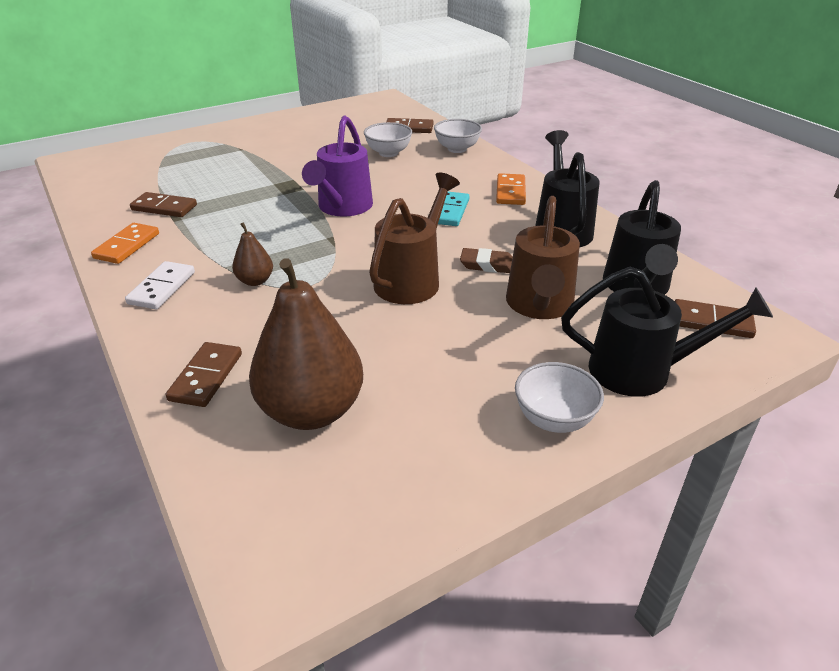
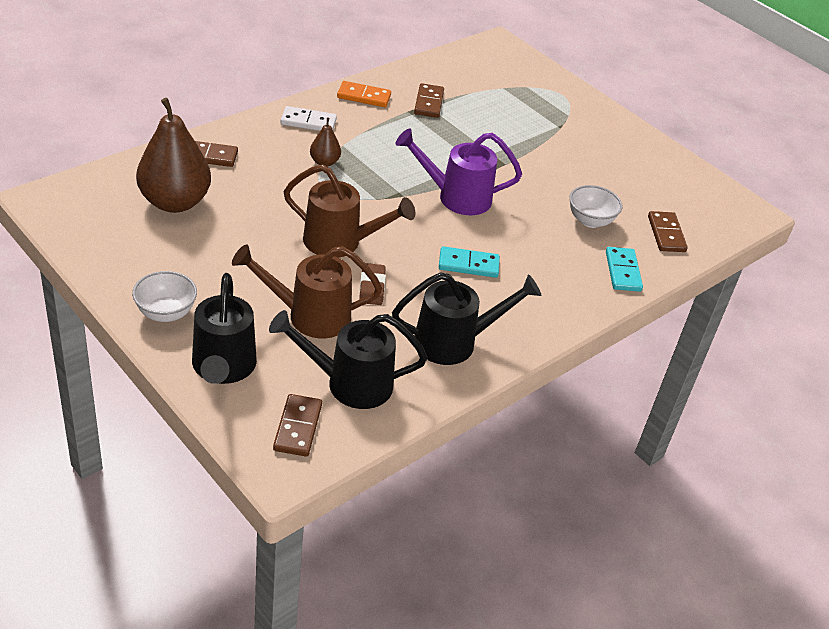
camera: 75 degrees right, 5 degrees up
white bowl [434,119,482,153] -> turquoise domino [606,247,643,292]
orange domino [496,173,526,205] -> none

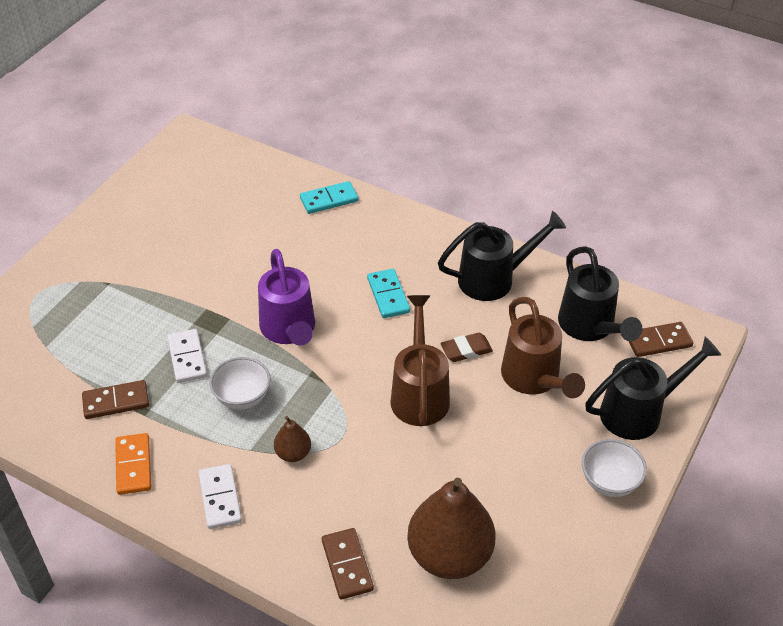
camera: 105 degrees left, 5 degrees up
black watering can [392,272,542,365] -> black watering can turned 105 degrees clockwise [438,211,566,301]
white bowl [569,185,623,228] -> white bowl moved to [209,357,271,410]
brown domino [648,211,688,252] -> none
none -> white domino [167,329,207,383]

